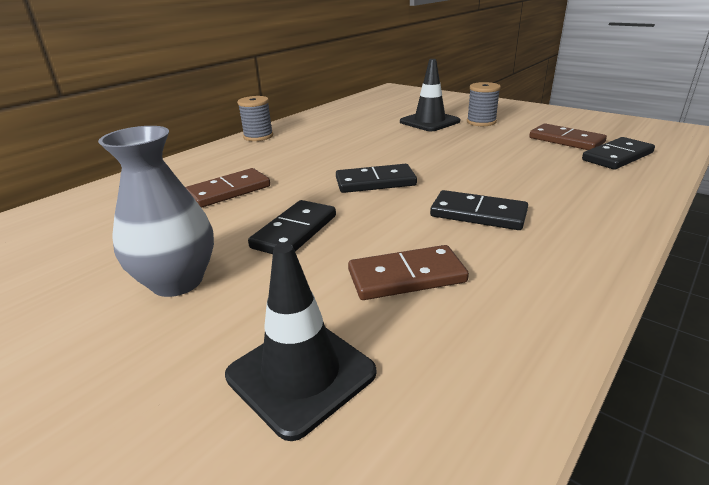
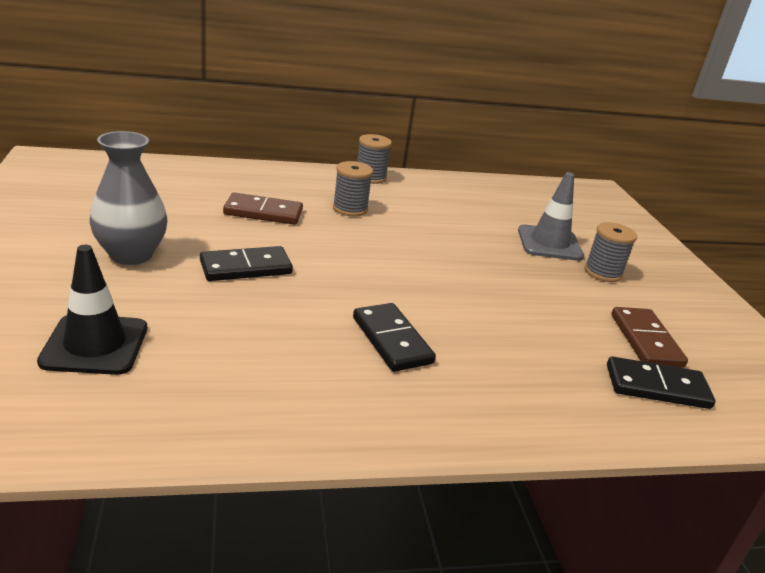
camera: 35 degrees right, 0 degrees up
black domino [336,164,417,193] -> none
brown domino [348,245,469,300] -> none
black traffic cone [400,59,460,131] -> grey traffic cone [518,172,584,261]
none -> grey spool [333,161,373,217]

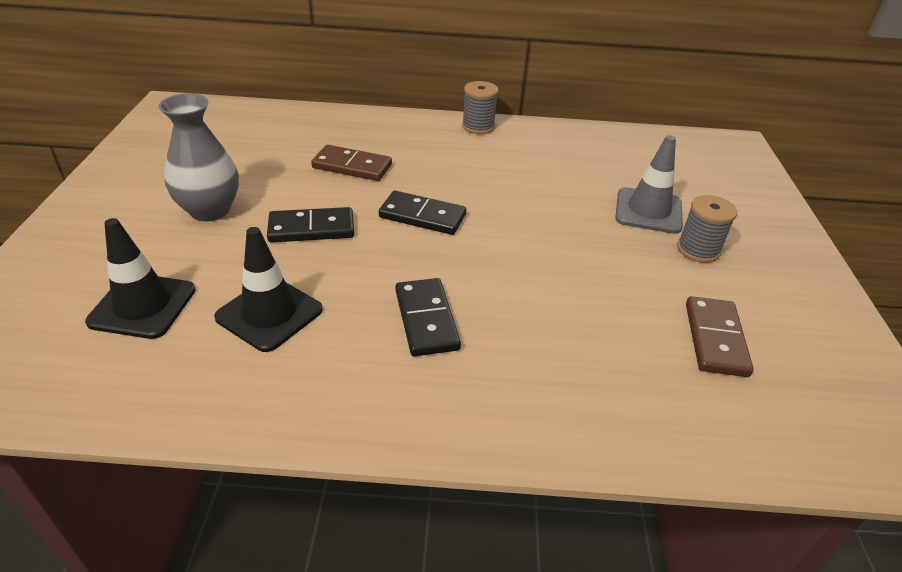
camera: 15 degrees right, 10 degrees up
grey spool [333,161,373,217] -> none
black domino [607,356,715,409] -> black domino moved to [379,191,466,235]
none -> black traffic cone [214,227,323,352]

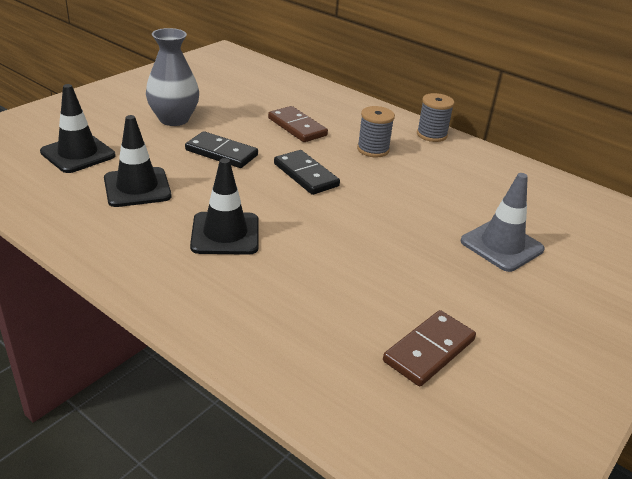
camera: 35 degrees right, 5 degrees down
black domino [395,278,461,356] -> black traffic cone [190,158,259,255]
grey spool [677,195,737,263] -> grey spool moved to [357,106,395,157]

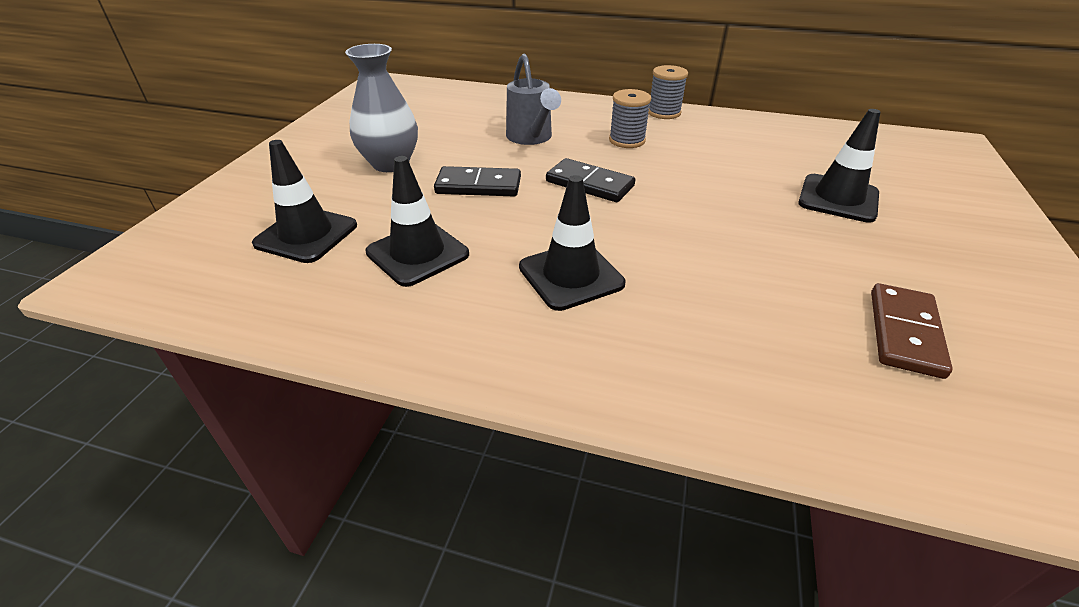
camera: 20 degrees left, 5 degrees up
brown domino [268,106,328,142] -> grey watering can [506,54,561,145]
grey traffic cone [461,173,545,272] -> black traffic cone [798,109,880,223]

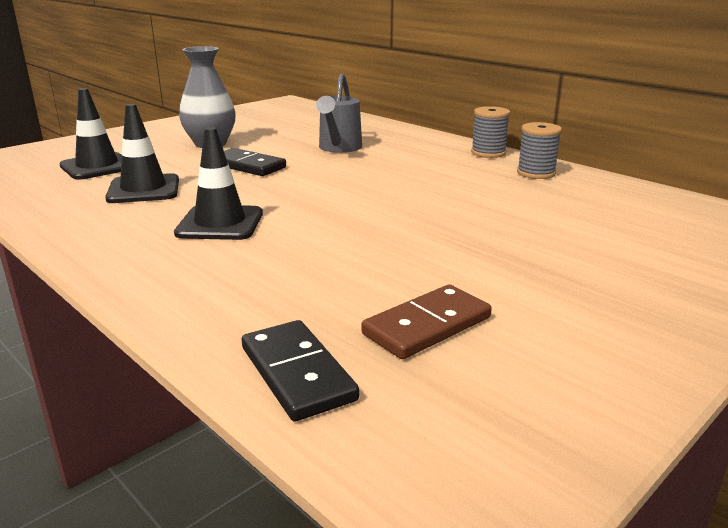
camera: 30 degrees right, 15 degrees down
black domino [546,158,635,202] -> black domino moved to [242,320,359,422]
grey spool [609,89,651,148] -> grey spool moved to [517,122,562,179]
black traffic cone [798,109,880,223] -> none

